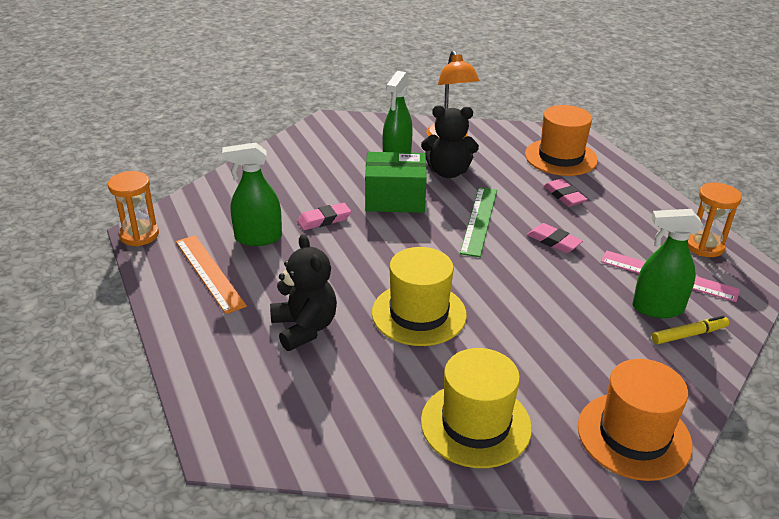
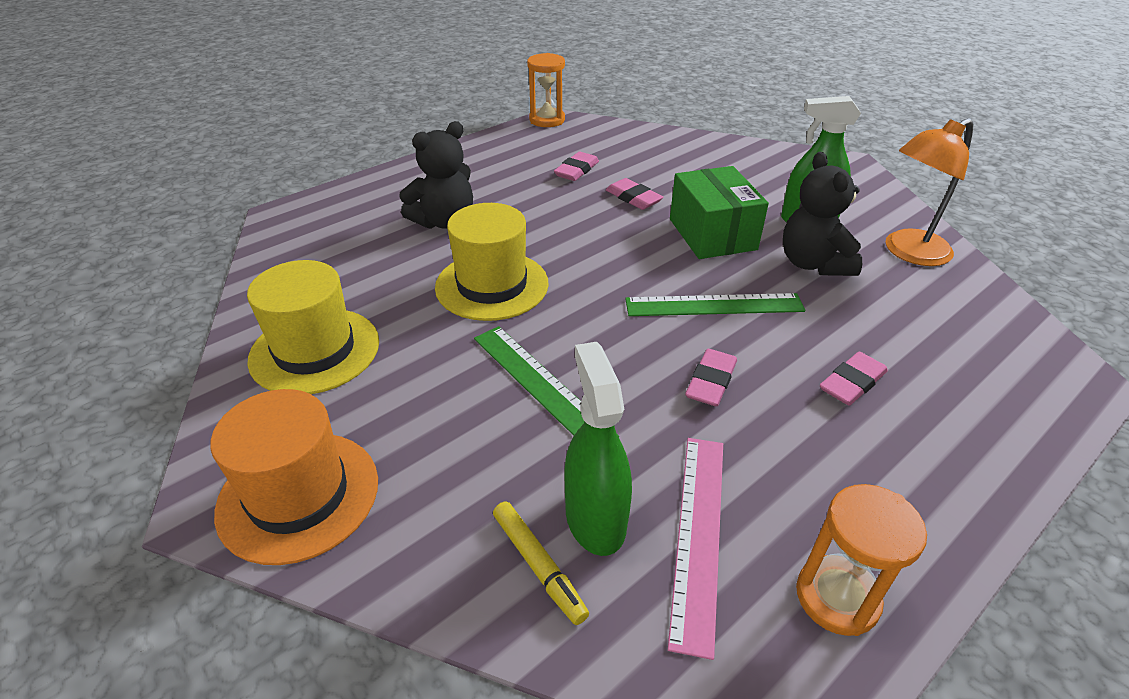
camera: 75 degrees right, 5 degrees up
orange ruler [176,235,247,314] -> none
green spray bottle [222,143,282,246] -> pink eraser [554,152,599,181]
orange hat [525,105,598,176] -> none
none -> green ruler [474,326,619,437]

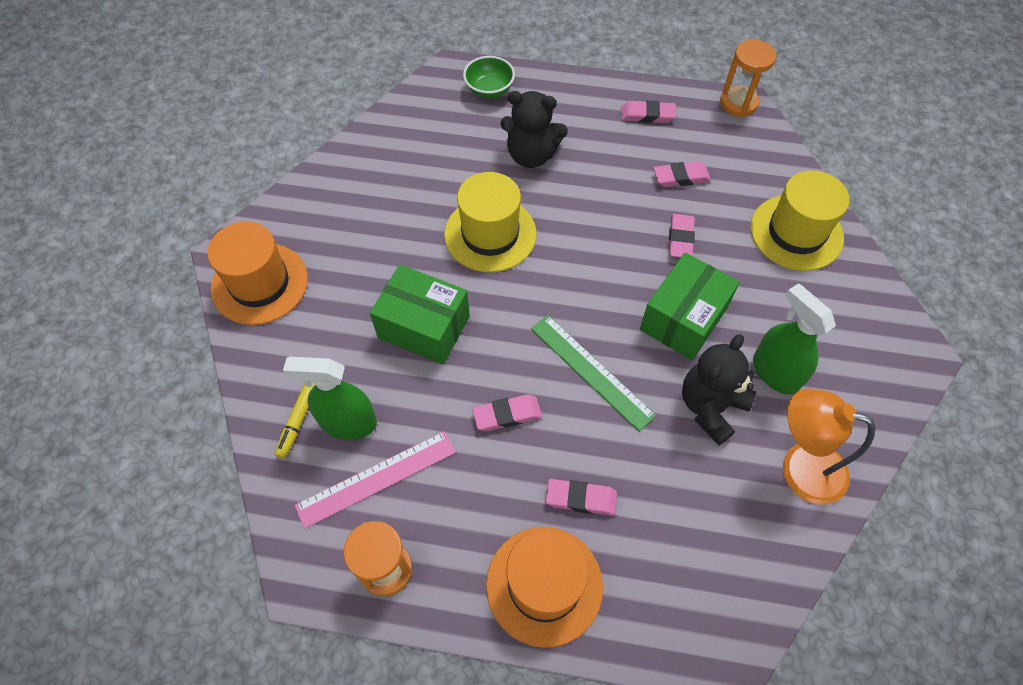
camera: 50 degrees right, 20 degrees up
yellow hat [247,260,379,394] -> yellow hat moved to [750,170,849,271]
green ruler [474,326,619,437] -> green box [370,265,470,365]
green spray bottle [565,342,632,556] -> green spray bottle turned 120 degrees counterclockwise [283,357,377,440]
none -> green bowl [463,56,515,98]
none -> orange hat [486,527,603,648]
none -> pink eraser [621,100,676,123]

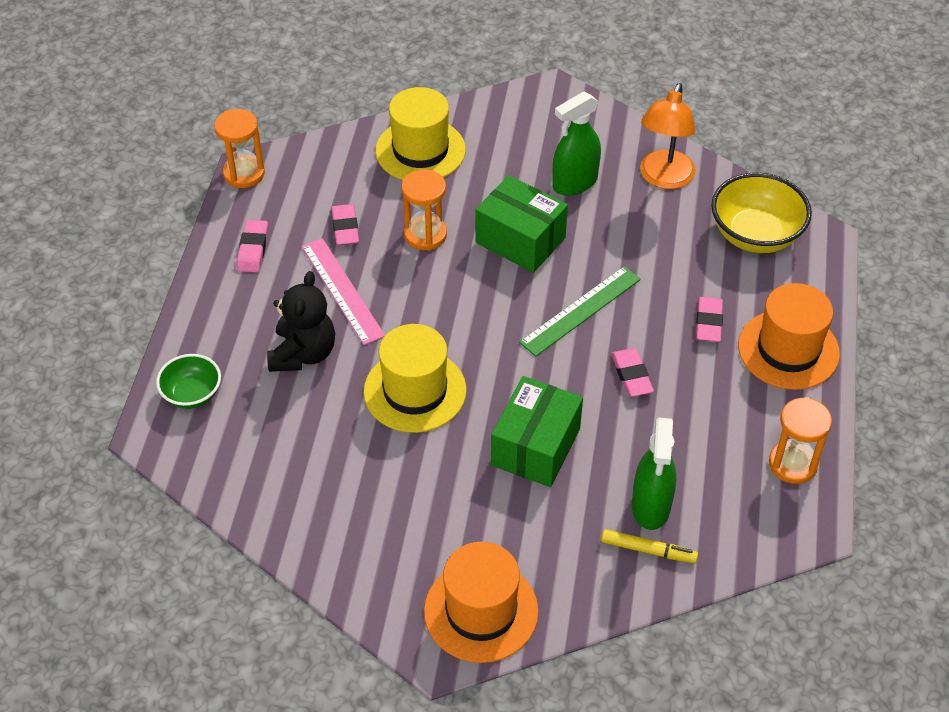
camera: 90 degrees left, 10 degrees down
pink ruler [295,431,456,529] -> pink ruler moved to [302,238,385,345]
pink eraser [669,214,695,258] -> orange hourglass [401,169,447,251]
black teddy bear [682,334,756,445] -> none
none -> yellow bowl [711,173,812,253]

